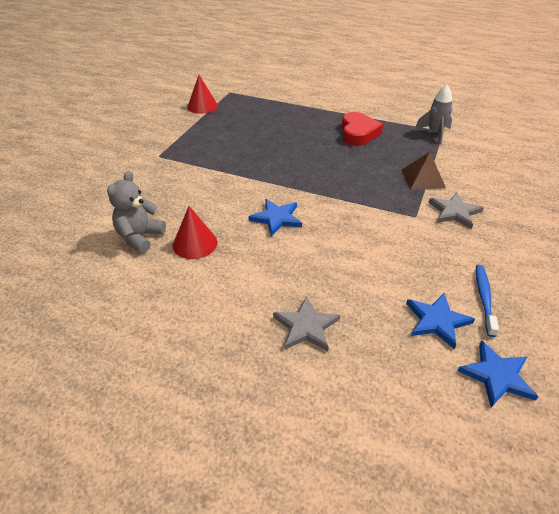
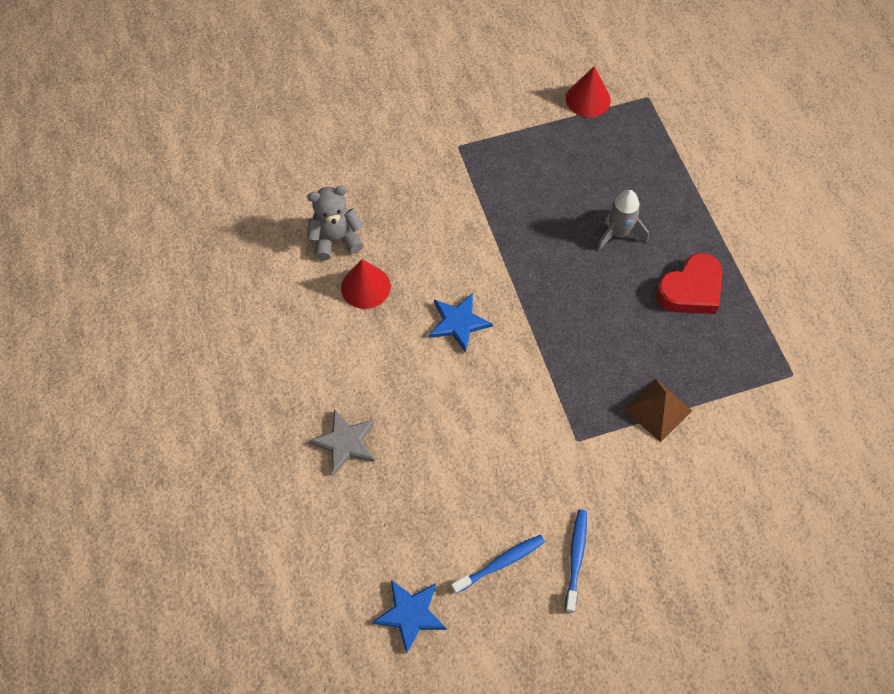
camera: 50 degrees right, 20 degrees up
blue star [406,293,475,350] -> none
grey rocket [415,85,453,144] -> grey rocket moved to [597,190,649,251]
grey star [428,193,484,229] -> none
none -> blue toothbrush [565,509,587,613]

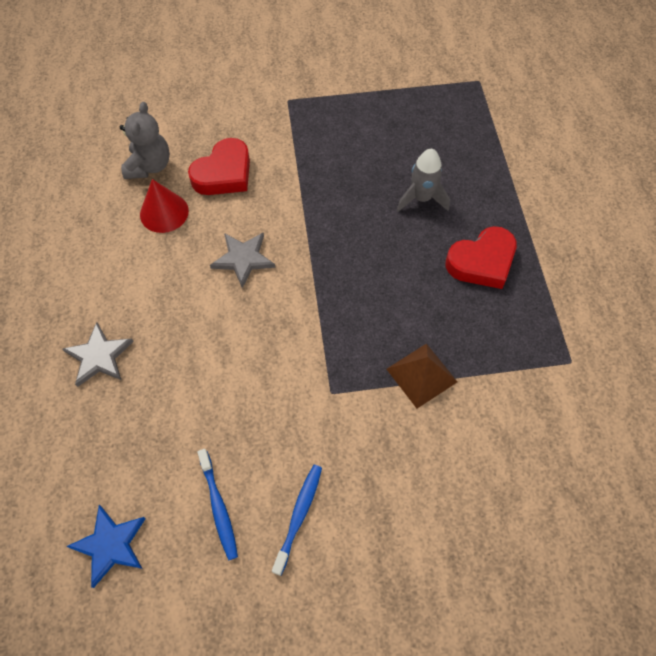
camera: 10 degrees right, 0 degrees up
grey teddy bear [307,186,364,261] -> grey teddy bear turned 105 degrees clockwise [120,102,170,179]
blue star [429,293,493,353] -> grey star [210,233,275,288]
blue toothbrush [451,535,545,594] -> blue toothbrush turned 90 degrees clockwise [197,449,238,560]
red cone [566,66,611,117] -> none
none -> red heart [188,138,250,195]

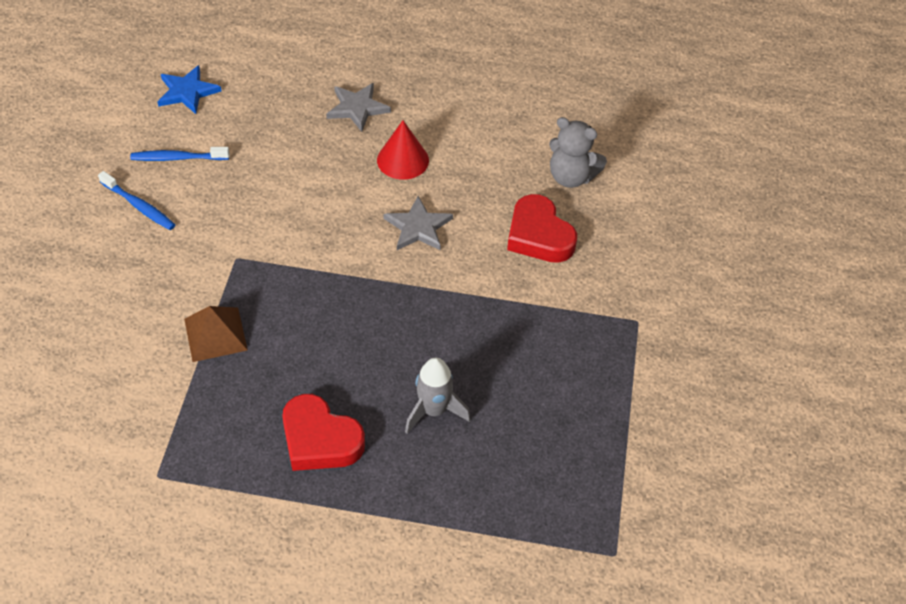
camera: 105 degrees right, 10 degrees down
red cone [140,179,189,233] -> red cone moved to [377,120,429,180]
red heart [446,226,517,289] -> red heart turned 45 degrees counterclockwise [282,394,365,471]

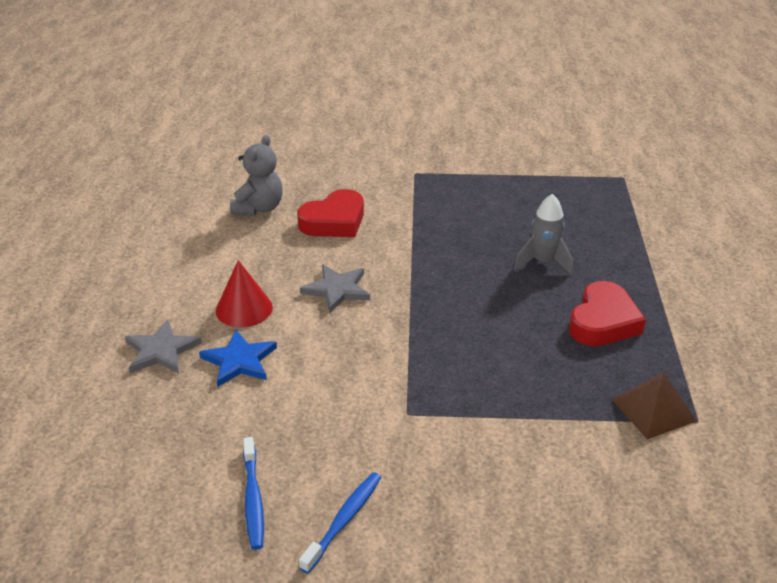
camera: 95 degrees left, 15 degrees down
blue star [157,65,221,114] -> blue star moved to [199,330,277,387]
brown pyramid [184,306,248,362] -> brown pyramid moved to [612,372,697,439]

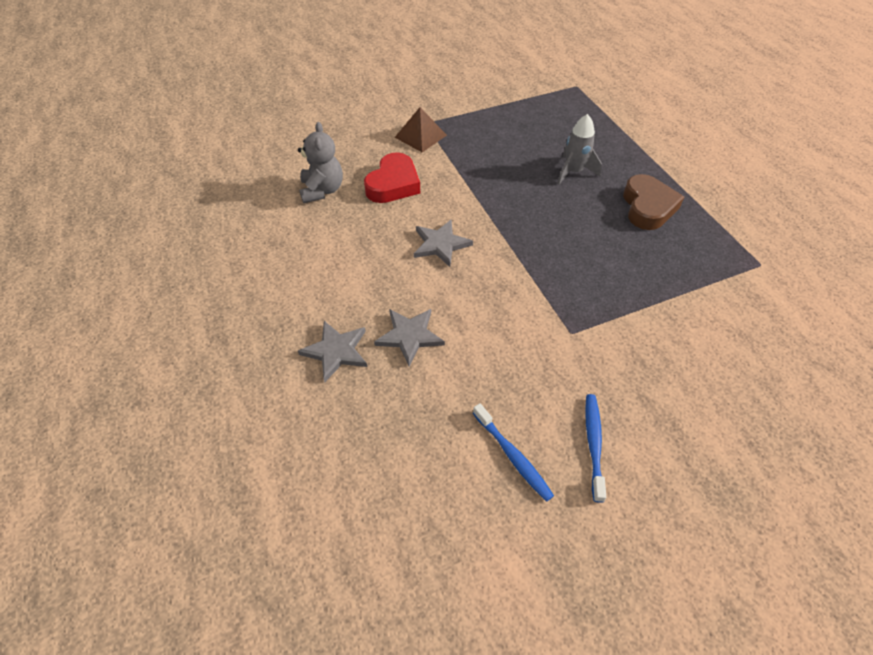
camera: 25 degrees left, 15 degrees up
blue star [199,330,277,387] -> grey star [374,309,445,366]
red cone [216,260,273,327] -> none
red heart [569,281,646,346] -> brown heart [623,174,684,230]
brown pyramid [612,372,697,439] -> brown pyramid moved to [395,107,447,152]

